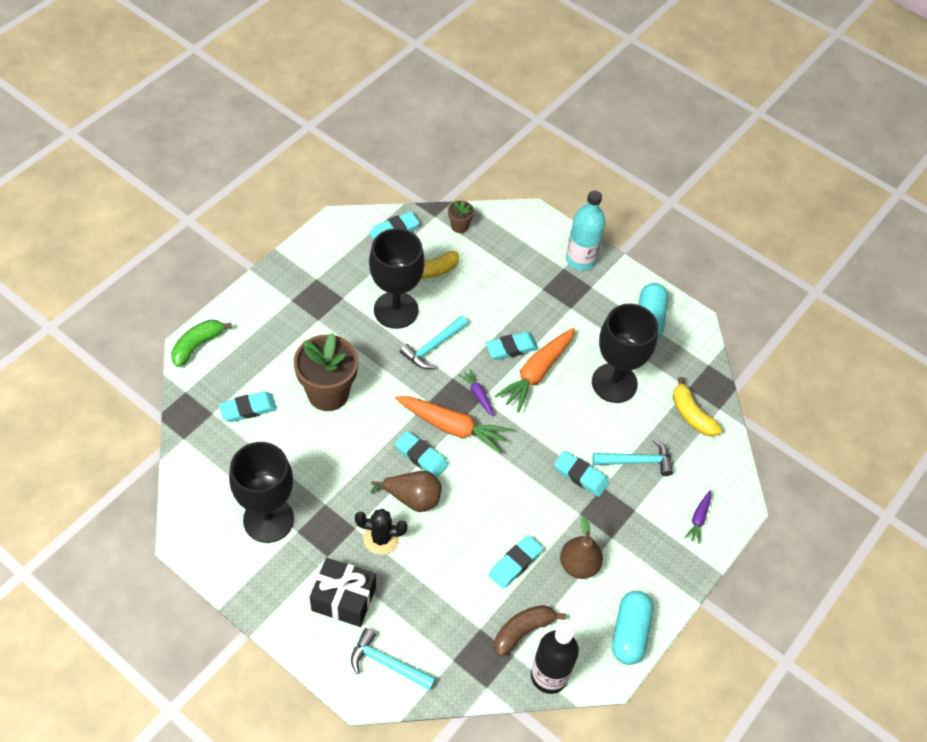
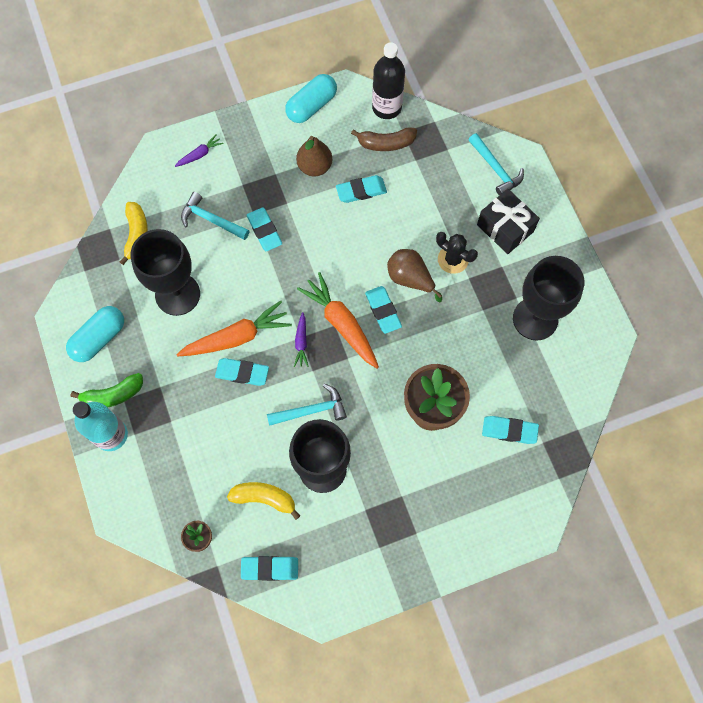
camera: 145 degrees left, 15 degrees up
green banana [171,320,232,367] -> green banana moved to [70,373,143,408]

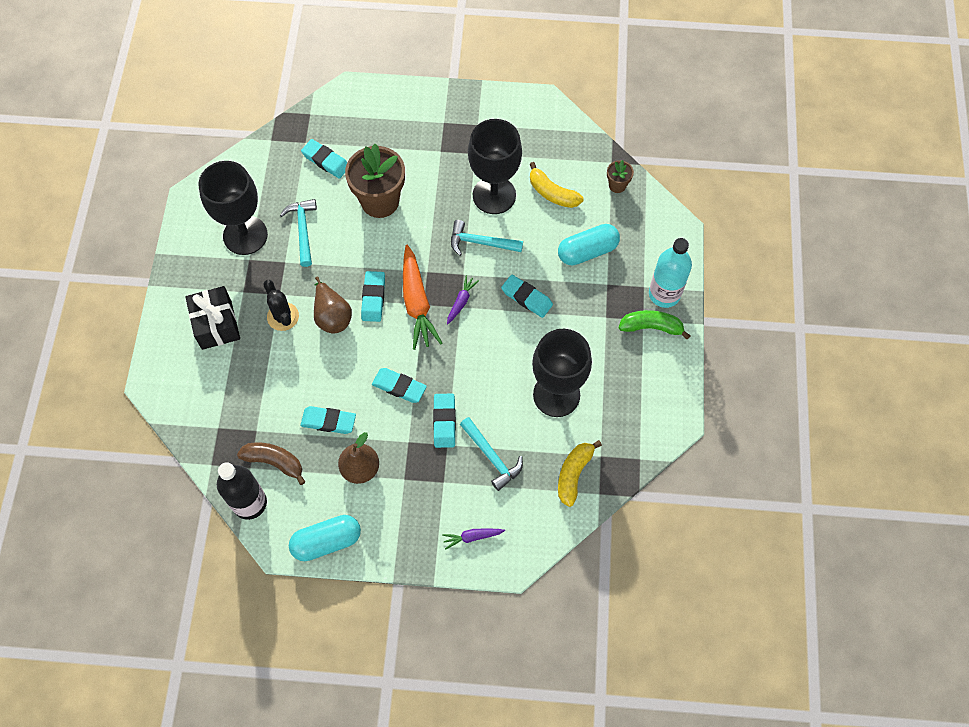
camera: 155 degrees left, 5 degrees down
turquoise capsule [66,306,124,362] -> turquoise capsule moved to [558,224,620,266]
orange carrot [176,301,292,357] -> none
turquoise eraser [241,556,298,581] -> turquoise eraser moved to [372,368,427,403]
turquoise hammer [469,133,524,195] -> turquoise hammer moved to [280,199,317,267]

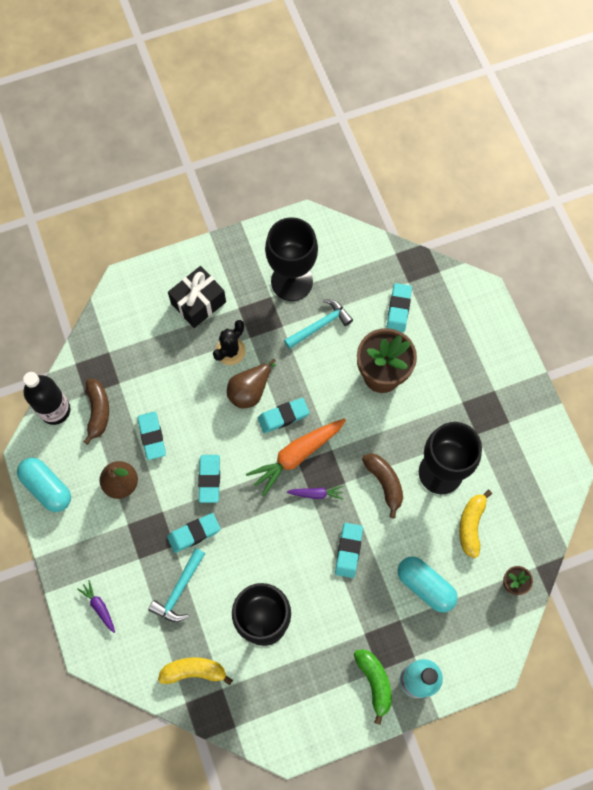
camera: 65 degrees right, 5 degrees up
turquoise hammer [451,220,523,256] -> brown banana [362,453,403,518]

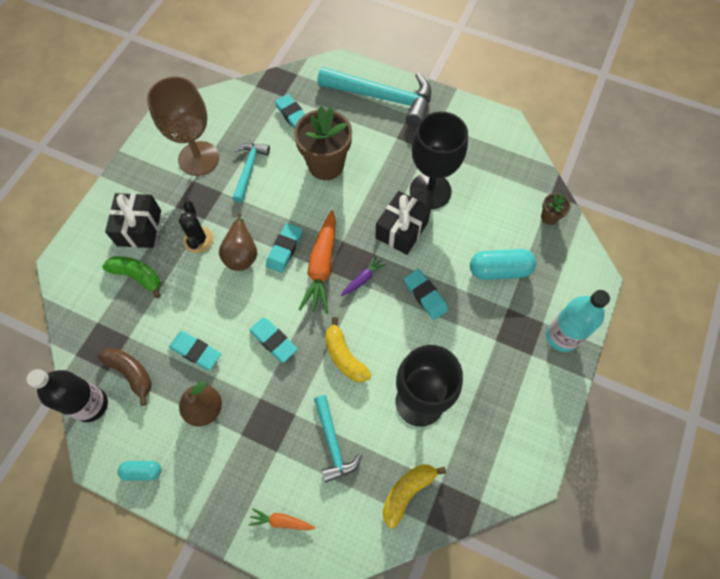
camera: 45 degrees left, 5 degrees down
turquoise capsule [17,457,71,512] -> turquoise capsule [118,461,161,481], size x0.56
purple carrot [77,580,115,633] -> orange carrot [249,508,316,530]
turquoise eraser [167,513,220,553] -> none
black goblet [265,217,318,301] -> brown goblet [147,77,219,176]
green banana [354,649,392,725] -> green banana moved to [102,256,161,298]
brown banana [362,453,403,518] -> black gift [375,191,431,255]
yellow banana [459,490,492,558] -> yellow banana moved to [325,317,371,382]
none -> turquoise hammer [317,67,431,127]

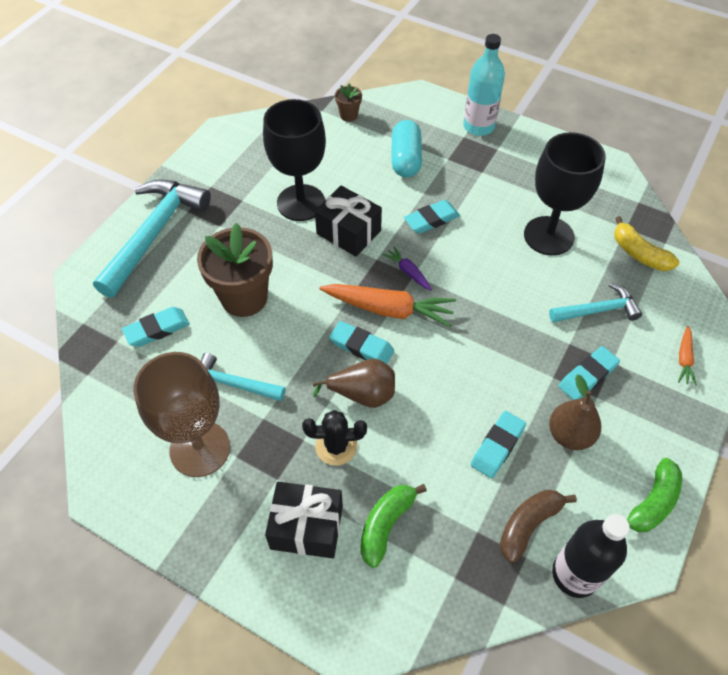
camera: 85 degrees left, 10 degrees down
turquoise capsule [118,461,161,481] -> green banana [627,458,682,532]
turquoise eraser [250,317,297,363] -> turquoise eraser moved to [559,346,620,400]
yellow banana [325,317,371,382] -> none

